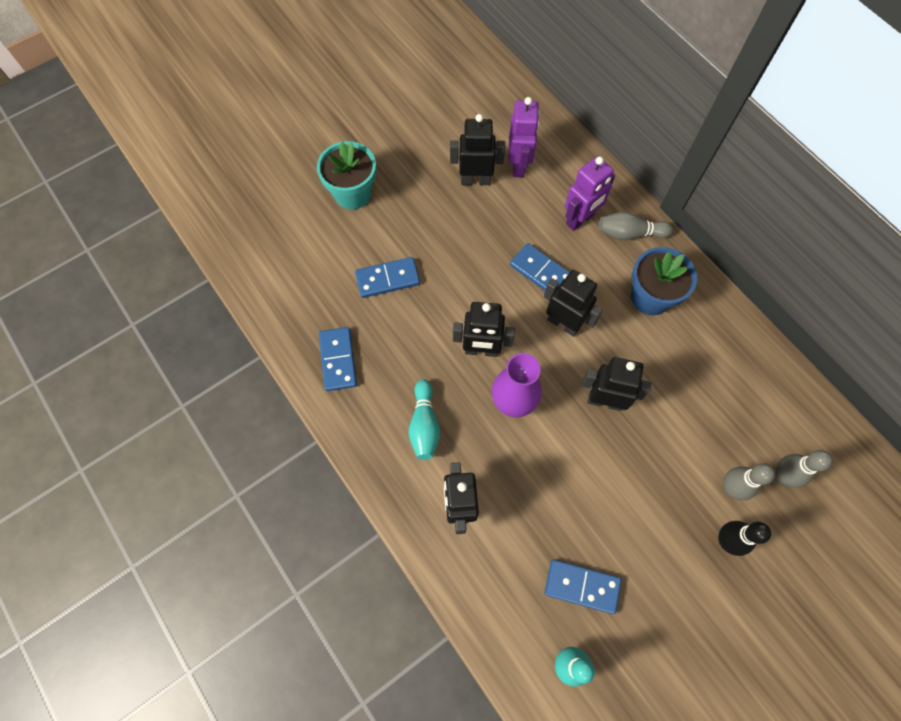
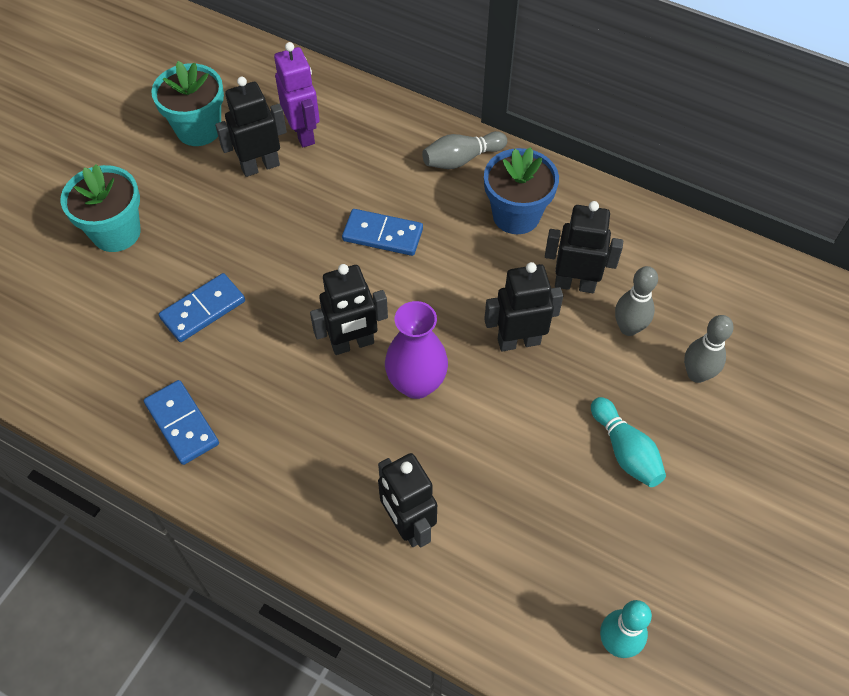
camera: 25 degrees left, 10 degrees down
turquoise bowling pin [408,379,440,460] -> turquoise bowling pin moved to [591,397,666,487]
black robot [544,270,603,337] -> black robot moved to [545,201,623,293]
blue domino [545,559,622,614] -> none
purple robot [565,156,615,231] -> none
black bowling pin [718,521,771,556] -> none
grey bowling pin [775,450,833,488] -> grey bowling pin moved to [615,266,658,336]
none -> turquoise flower pot [151,61,224,146]

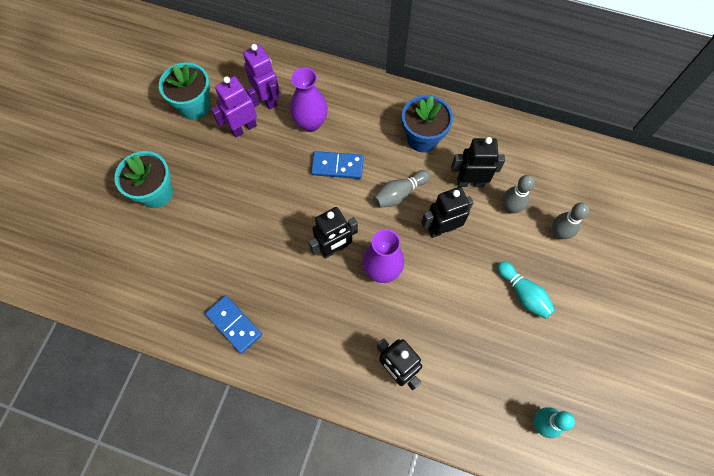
camera: 10 degrees left, 10 degrees up
blue domino [159,273,245,342] -> none
black robot [215,77,287,177] -> purple robot [211,76,259,138]
grey bowling pin [422,131,507,169] -> grey bowling pin moved to [373,170,430,208]
none -> purple vase [290,68,328,132]

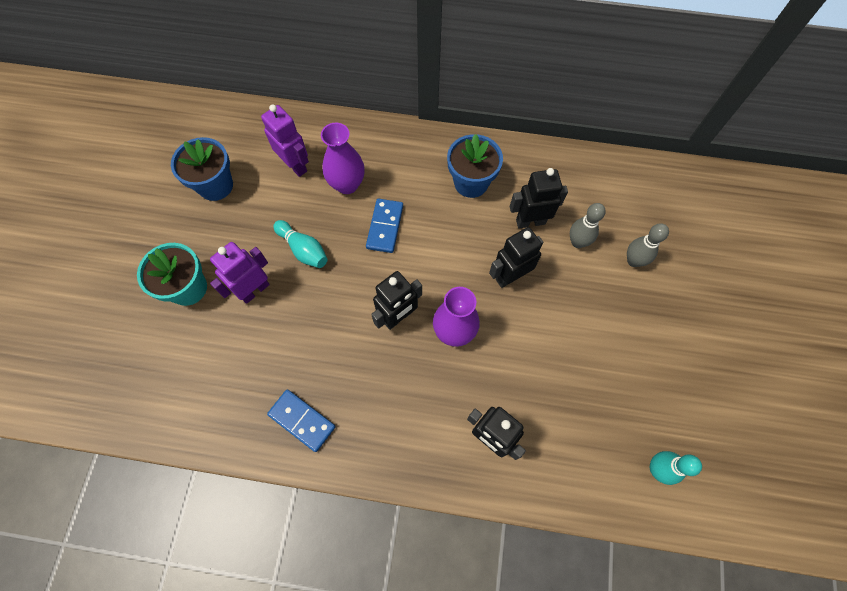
camera: 10 degrees left, 0 degrees up
turquoise flower pot [159,62,210,120] -> blue flower pot [171,137,233,201]
purple robot [211,76,259,138] -> purple robot moved to [210,242,270,304]
blue domino [311,151,364,179] -> blue domino turned 75 degrees counterclockwise [366,199,403,253]
grey bowling pin [373,170,430,208] -> none
turquoise bowling pin [497,262,555,319] -> turquoise bowling pin moved to [273,220,328,268]

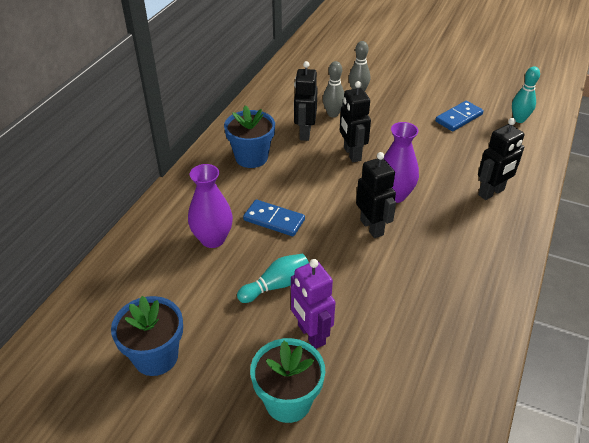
camera: 75 degrees left, 25 degrees down
purple robot [261,104,309,177] -> none
blue domino [267,389,336,452] -> blue domino moved to [435,101,484,131]

